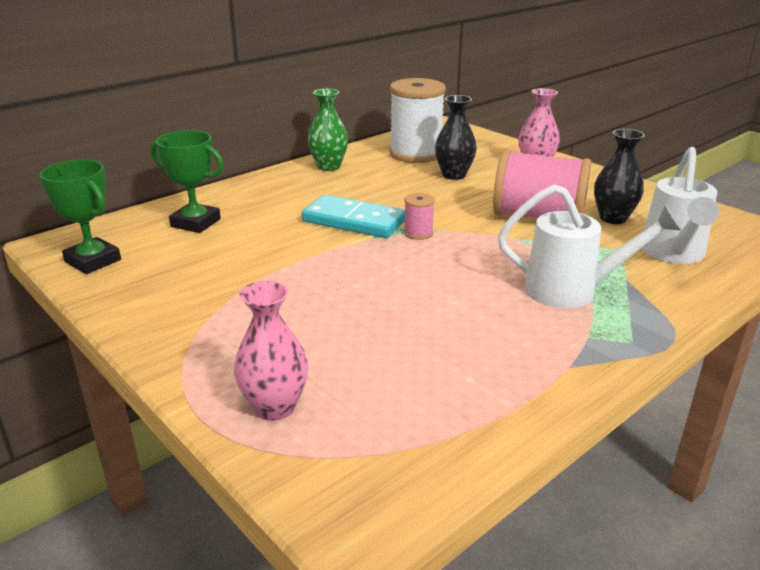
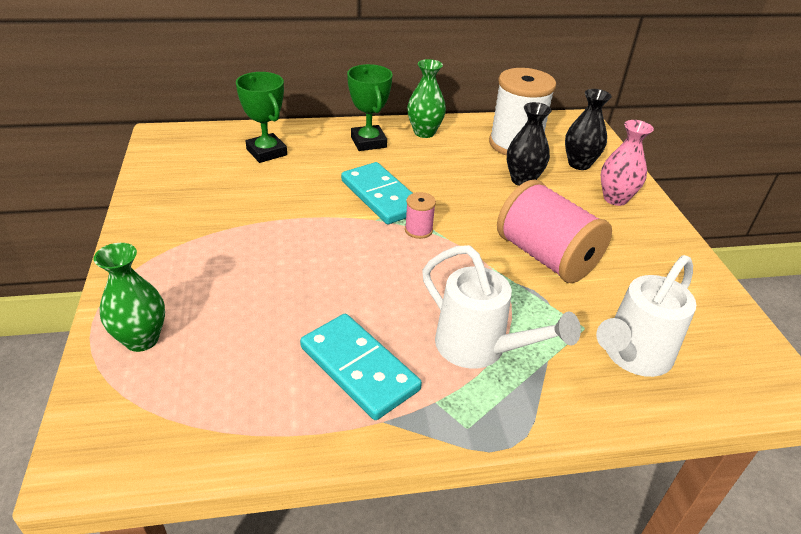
camera: 30 degrees right, 10 degrees up
green trophy [40,160,121,274] -> green trophy moved to [347,64,393,151]
pink vase [234,281,308,421] -> green vase [94,243,165,352]
black vase [594,129,645,224] -> black vase moved to [565,89,612,170]
none -> turquoise domino [300,314,422,420]

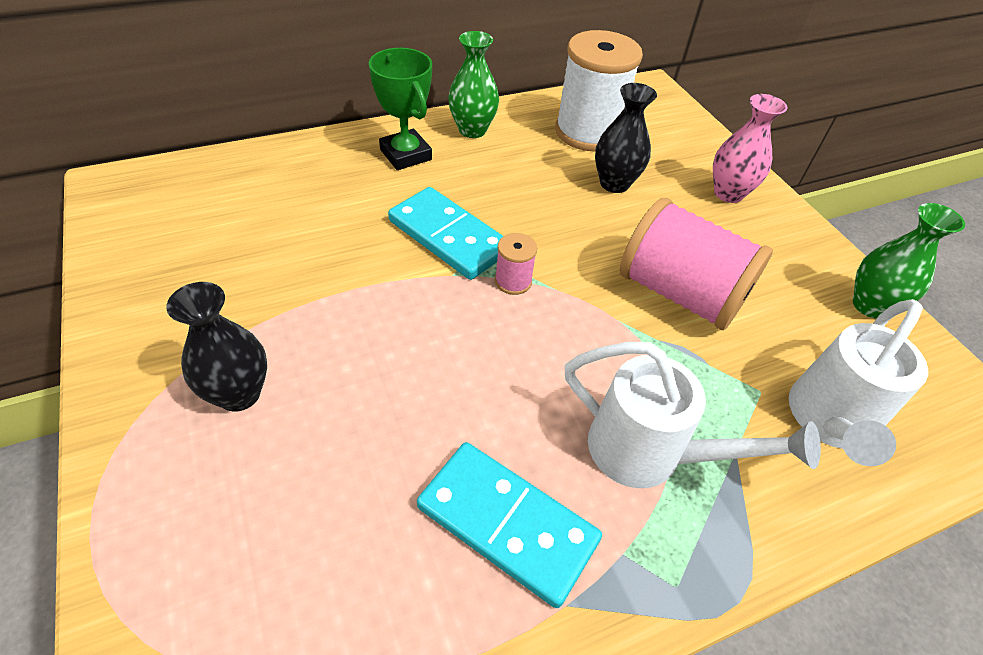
camera: 15 degrees left, 10 degrees up
green vase [94,243,165,352] -> green vase moved to [853,203,965,318]
green trophy [236,72,287,163] -> none
black vase [565,89,612,170] -> black vase moved to [166,282,267,412]

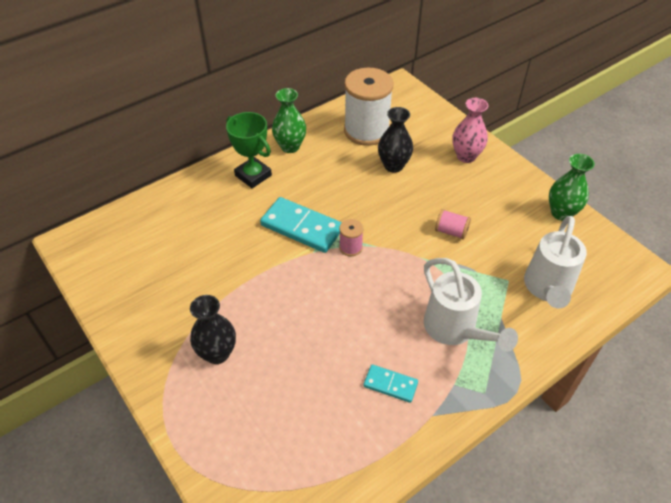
camera: 10 degrees left, 0 degrees up
turquoise domino [417,442,602,608] -> turquoise domino [363,365,418,403], size x0.55
white watering can [564,342,821,488] -> white watering can turned 45 degrees clockwise [424,258,518,352]
pink spool [620,198,773,330] -> pink spool [435,209,471,240], size x0.44

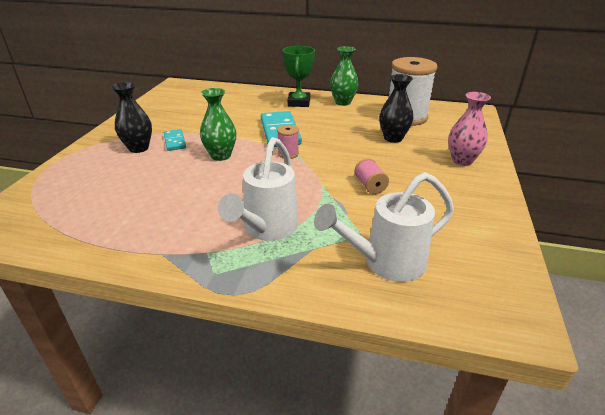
camera: 50 degrees right, 15 degrees down
turquoise domino [363,365,418,403] -> turquoise domino moved to [164,129,186,151]
green vase [549,154,595,221] -> green vase moved to [200,88,236,161]

